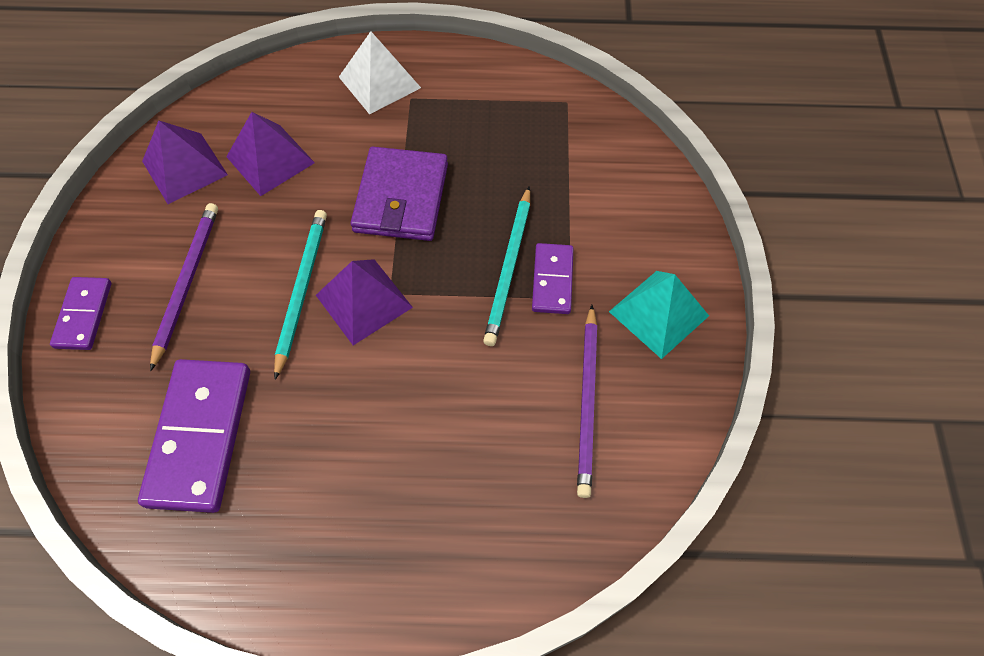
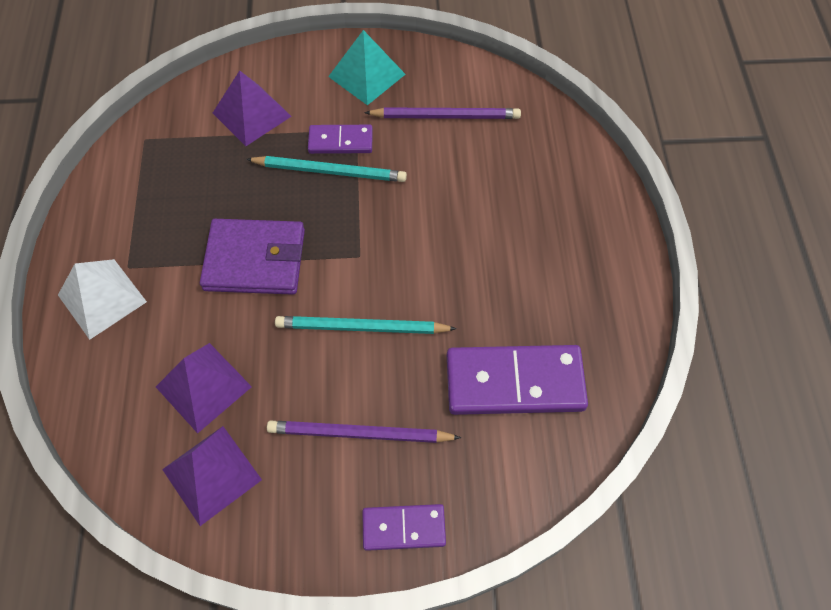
camera: 95 degrees left, 0 degrees up
purple pyramid [316,259,413,345] -> purple pyramid moved to [213,70,292,146]

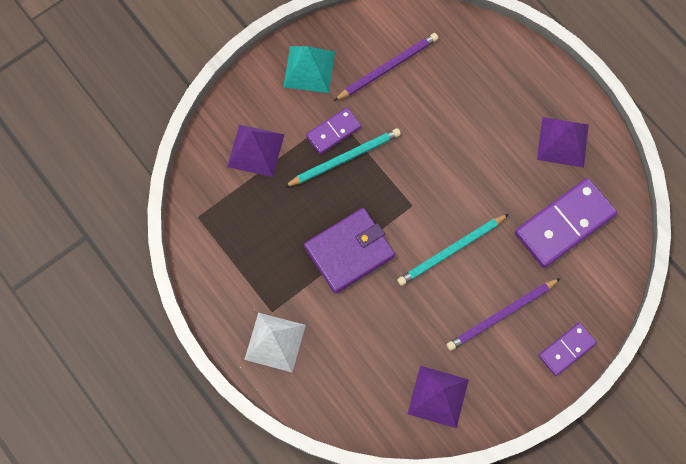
camera: 35 degrees left, 10 degrees up
purple pyramid [156,343,252,433] -> purple pyramid moved to [537,117,589,167]

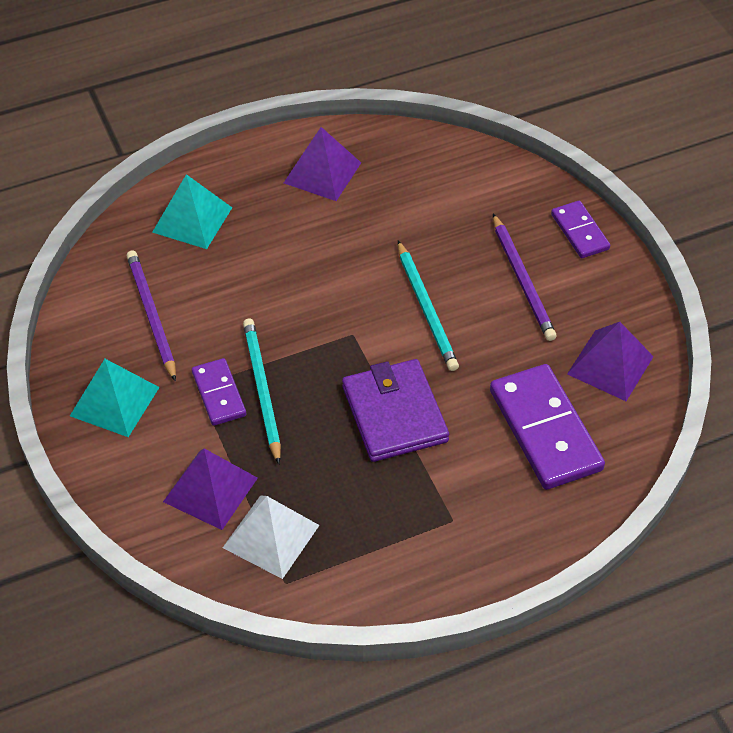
camera: 75 degrees left, 20 degrees down
white pyramid [244,313,306,372] -> white pyramid moved to [222,496,320,579]
purple domino [515,178,617,268] -> purple domino moved to [490,364,605,490]
none -> turquoise pyramid [152,174,232,249]

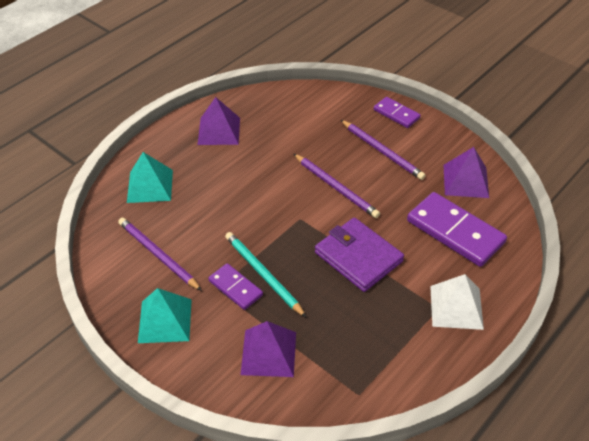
camera: 25 degrees left, 5 degrees down
white pyramid [222,496,320,579] -> white pyramid moved to [430,274,484,330]
turquoise pencil [398,241,459,371] -> purple pencil [294,154,380,218]

